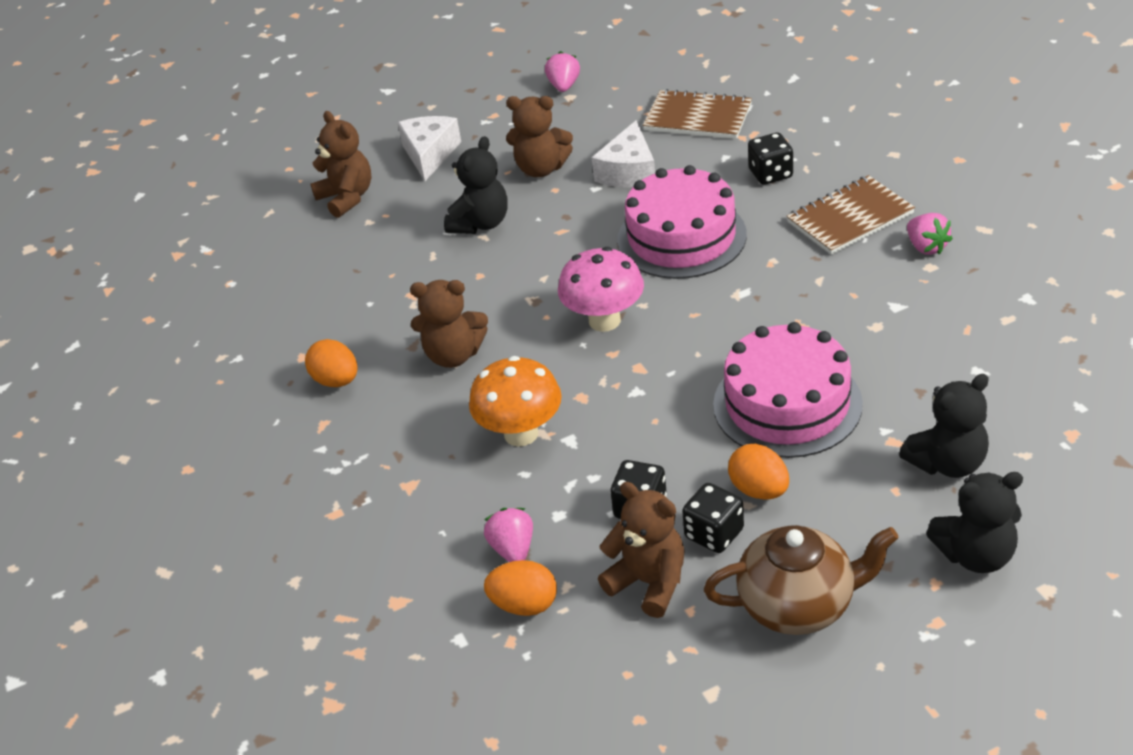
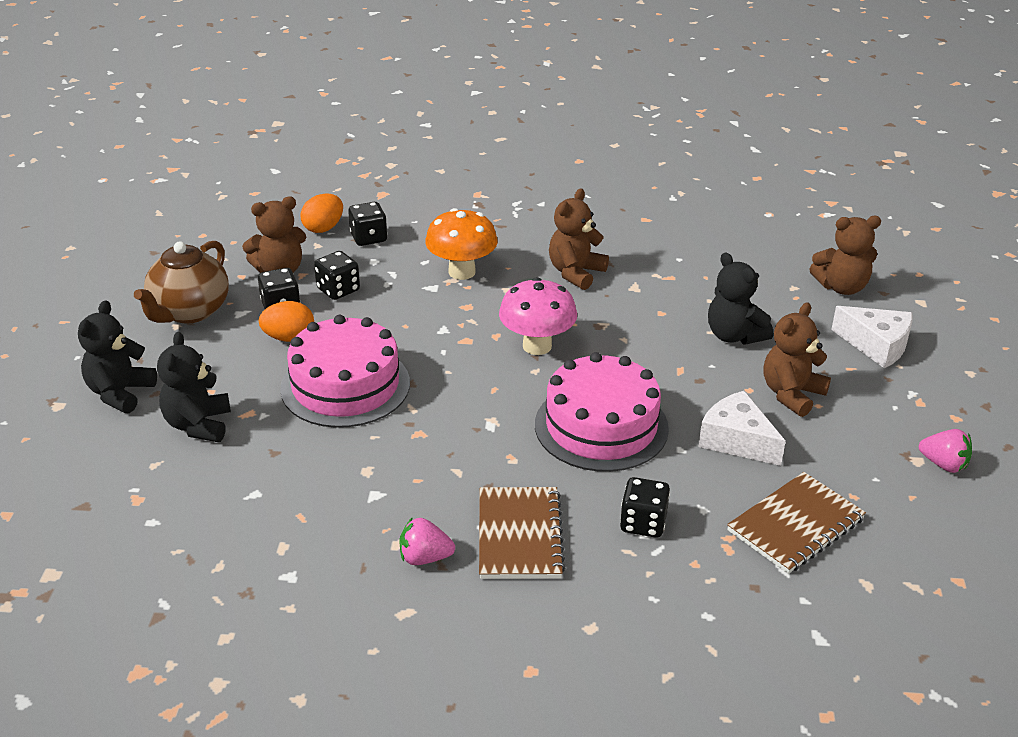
camera: 115 degrees right, 5 degrees down
orange egg [305,339,358,387] -> none
pink strawberry [484,508,533,562] -> black dice [348,202,387,246]

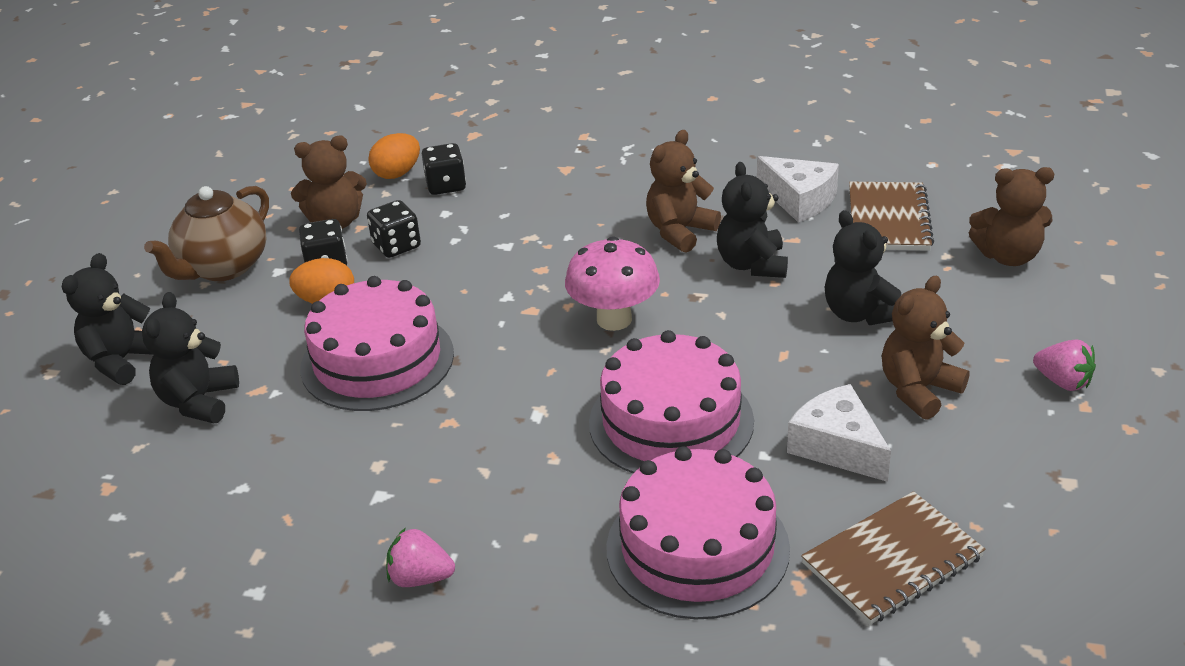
camera: 10 degrees right, 0 degrees up
orange mushroom [425,208,498,280] -> none
brown notebook [479,487,565,579] -> brown notebook moved to [849,182,934,251]
black dice [620,477,670,538] -> pink cake [606,446,790,619]
white cheese [831,306,913,368] -> white cheese moved to [757,156,839,222]
pink strawberry [919,429,972,473] -> pink strawberry moved to [1033,339,1096,391]
none -> black teddy bear [717,162,788,278]

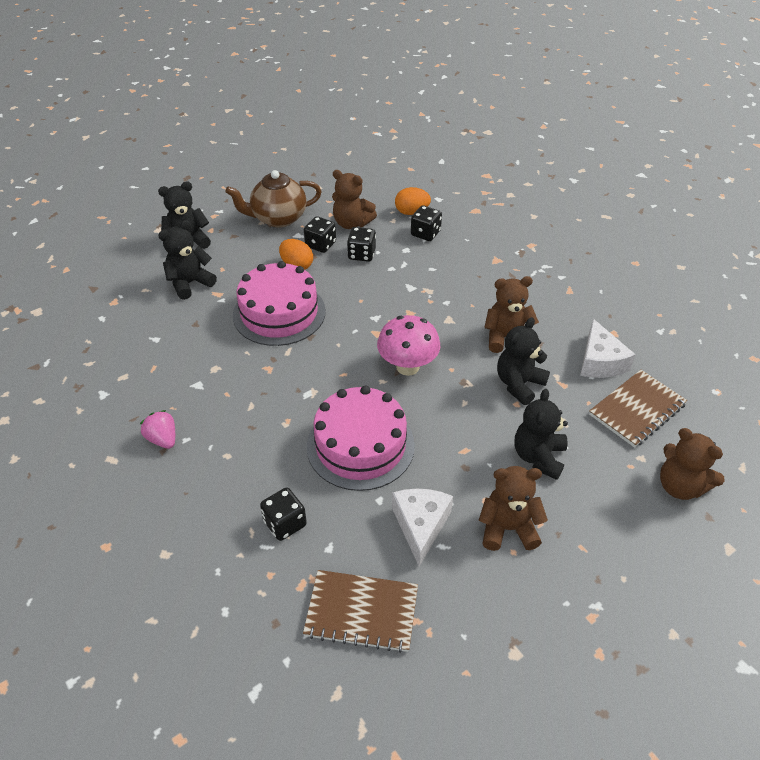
camera: 40 degrees right, 10 degrees up
pink cake [606,446,790,619] -> black dice [260,488,307,541]
pink strawberry [1033,339,1096,391] -> none

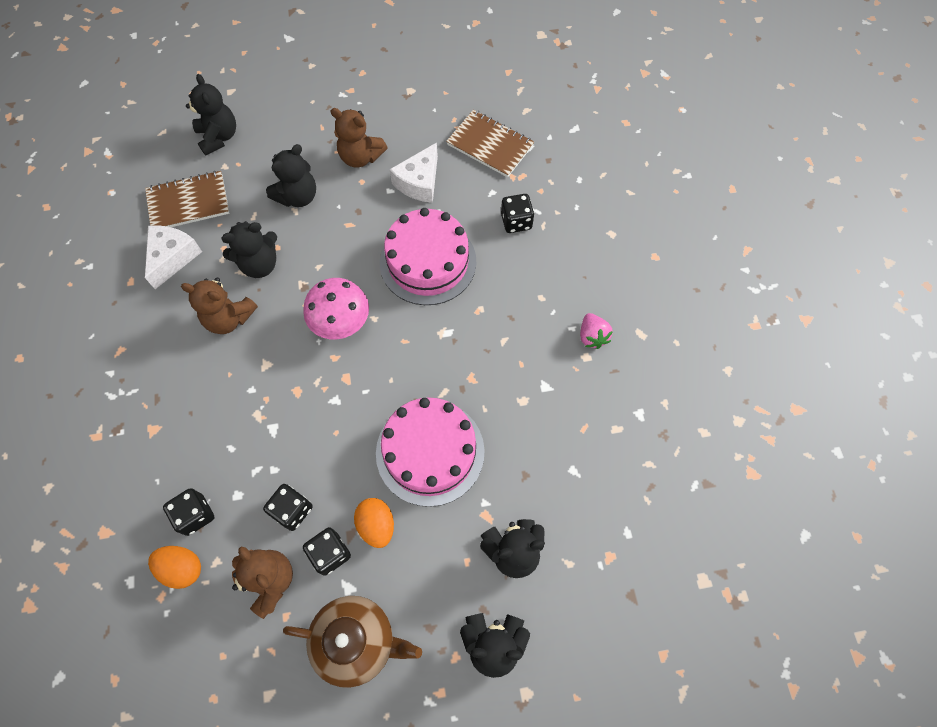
camera: 155 degrees left, 20 degrees up
brown teddy bear [660,428,724,500] -> black teddy bear [186,74,236,156]

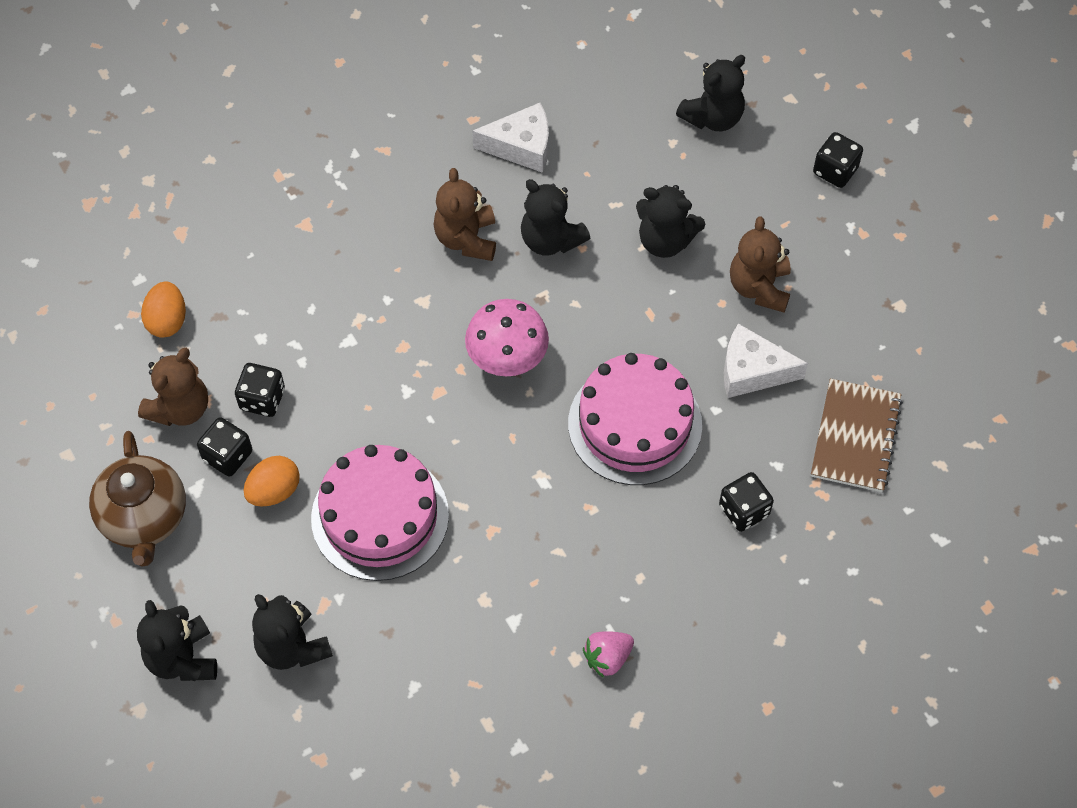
camera: 70 degrees right, 5 degrees down
brown notebook [145,171,229,227] -> none
black dice [163,488,215,536] -> black dice moved to [813,132,863,188]

